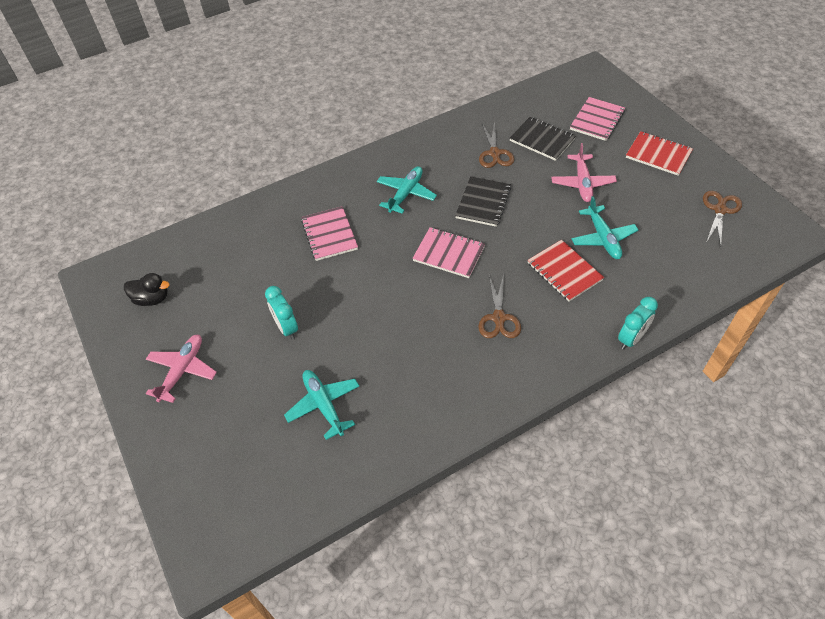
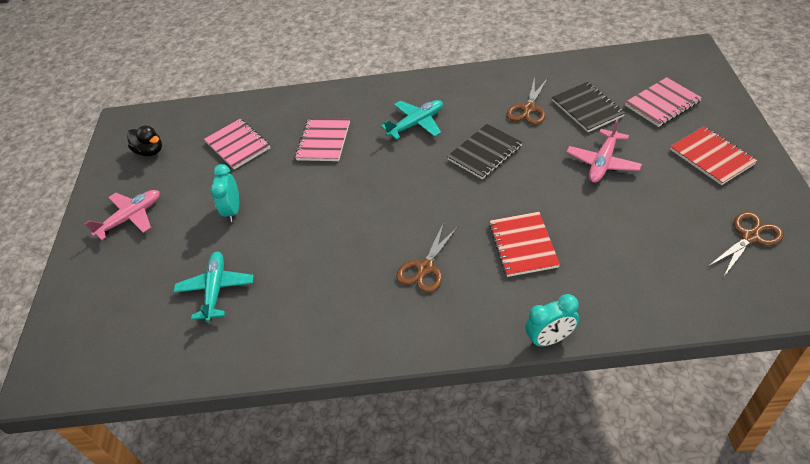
camera: 30 degrees right, 5 degrees down
pink notebook [412,227,485,278] -> pink notebook moved to [204,119,270,170]
turquoise plane [571,196,638,259] -> none

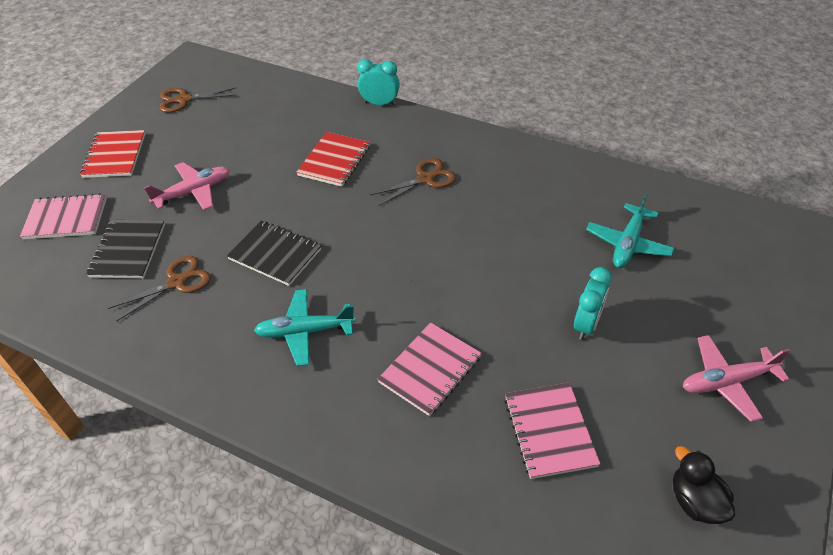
camera: 155 degrees left, 0 degrees up
black notebook [447,124,523,179] -> black notebook turned 45 degrees clockwise [227,221,321,286]

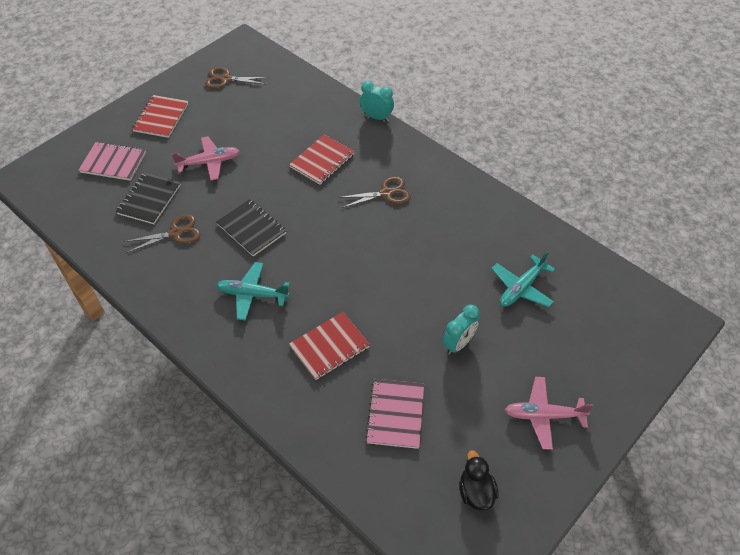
camera: 15 degrees right, 5 degrees up
pink notebook [377,322,482,416] -> red notebook [289,312,370,380]

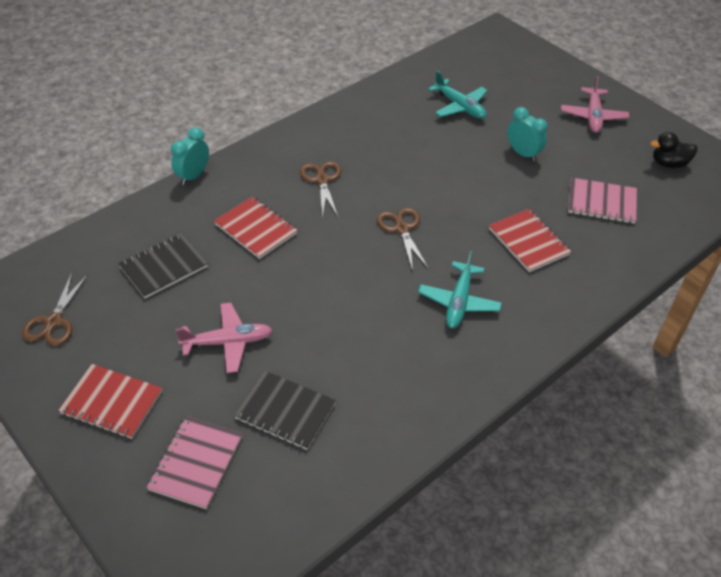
camera: 85 degrees left, 5 degrees down
brown scissors [124,214,200,253] -> brown scissors moved to [377,207,429,271]
pink plane [171,136,240,180] -> pink plane turned 90 degrees clockwise [176,303,273,373]
black notebook [216,199,286,256] -> black notebook moved to [118,233,208,299]

